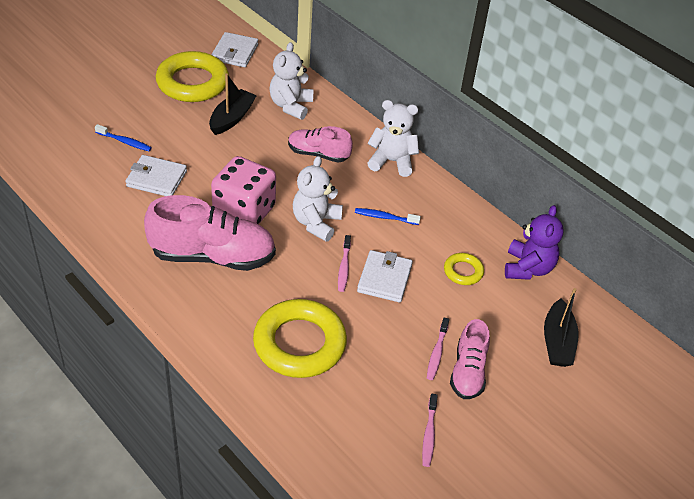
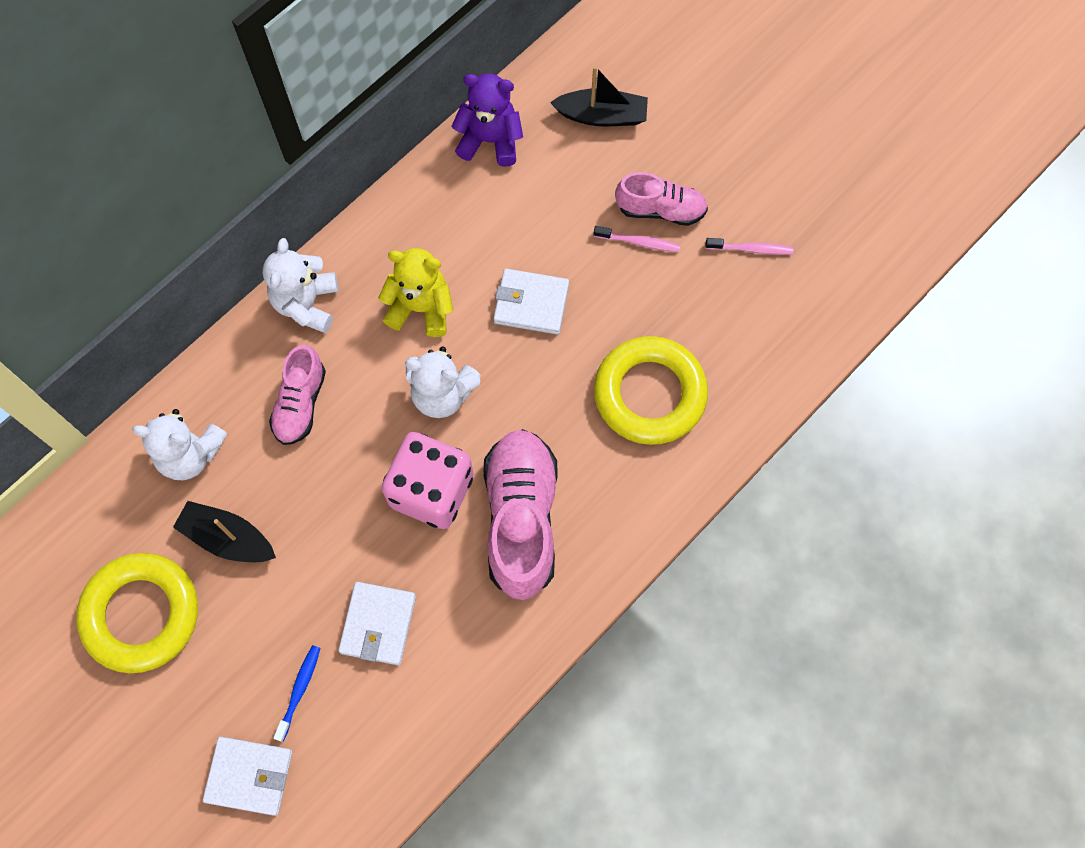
camera: 90 degrees left, 25 degrees up
white wallet [211,32,258,67] -> white wallet moved to [203,737,292,816]
pink toothbrush [338,235,351,292] -> none
blue toothbrush [355,208,421,225] -> yellow teddy bear [378,248,453,337]
yellow ring [444,253,484,285] -> none

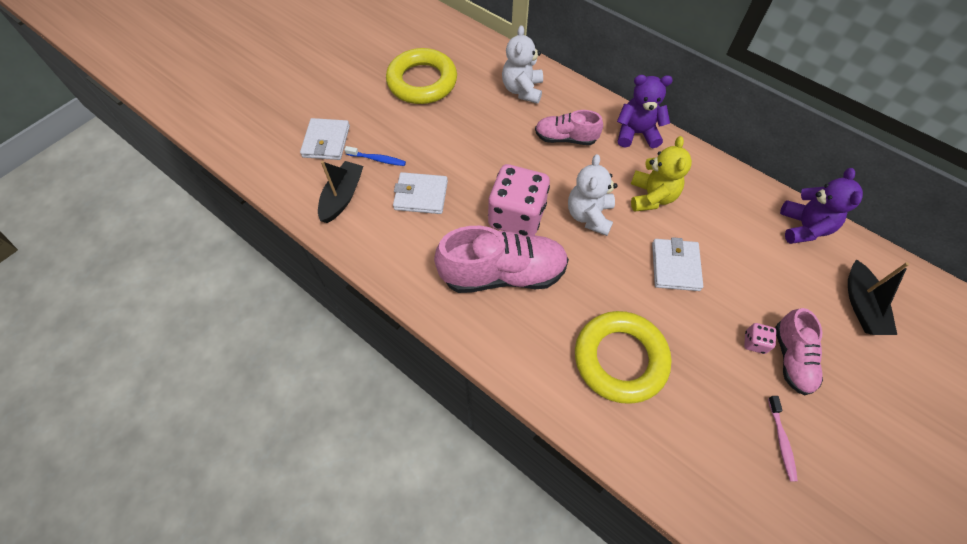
camera: 85 degrees right, 10 degrees down
black boat [173,501,276,562] -> black boat moved to [318,161,363,223]
white teddy bear [263,238,338,333] -> purple teddy bear [617,75,673,148]
pink toothbrush [593,226,680,252] -> pink dice [744,323,776,354]

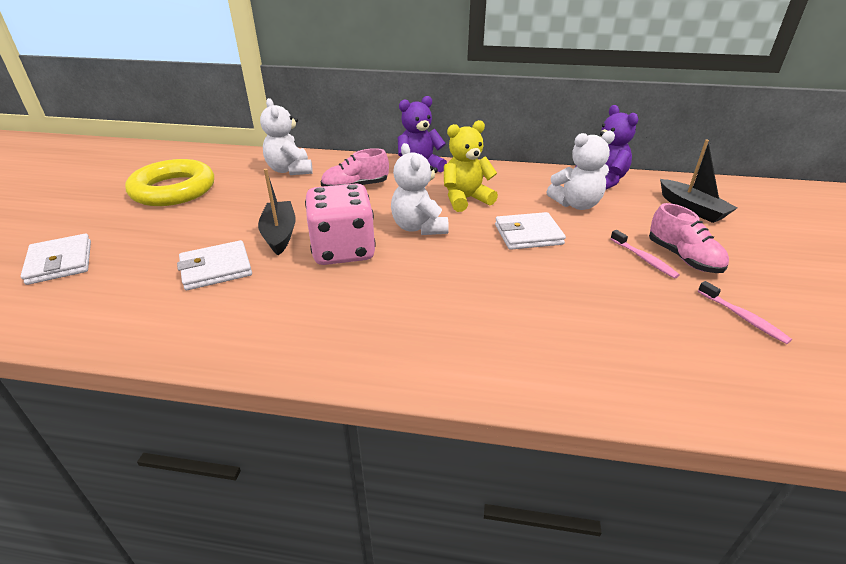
camera: 30 degrees left, 25 degrees down
black boat [318,161,363,223] -> black boat moved to [258,169,296,256]
blue toothbrush [344,146,406,166] -> none
pink shoe [434,226,569,293] -> none
yellow ring [575,311,672,404] -> none
yellow teddy bear [631,136,692,212] -> yellow teddy bear turned 90 degrees counterclockwise [444,120,498,212]
white wallet [652,237,703,291] -> white wallet turned 75 degrees counterclockwise [495,212,566,250]
pink dice [744,323,776,354] -> pink toothbrush [610,230,680,279]
none -> white teddy bear [546,130,615,210]

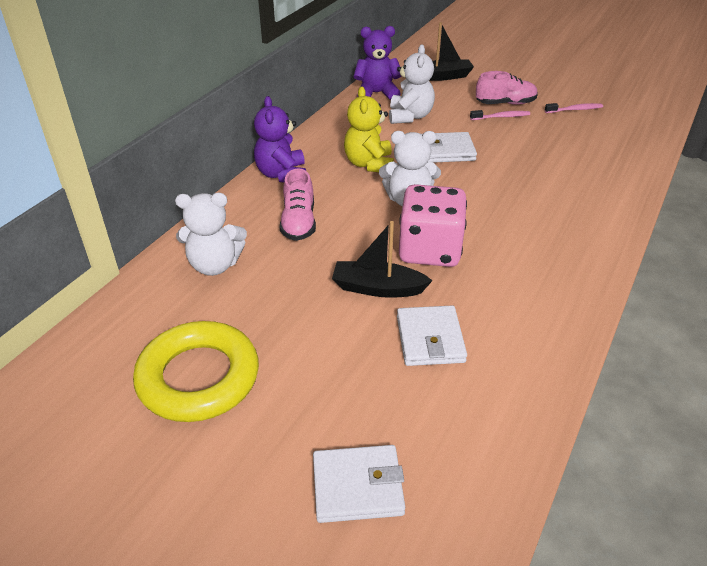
camera: 70 degrees left, 5 degrees up
white wallet [495,212,566,250] -> white wallet turned 75 degrees clockwise [422,132,477,163]

